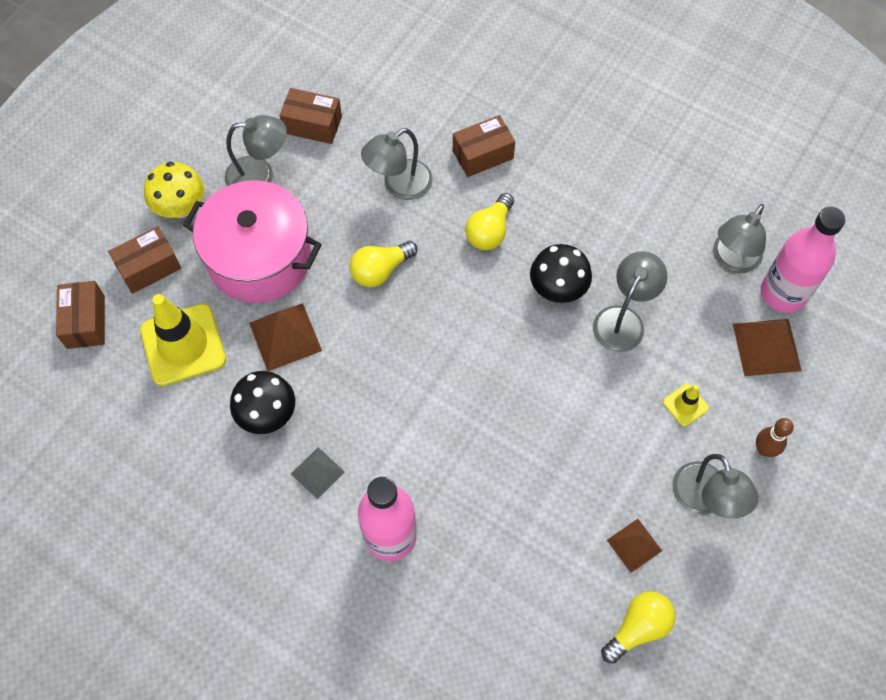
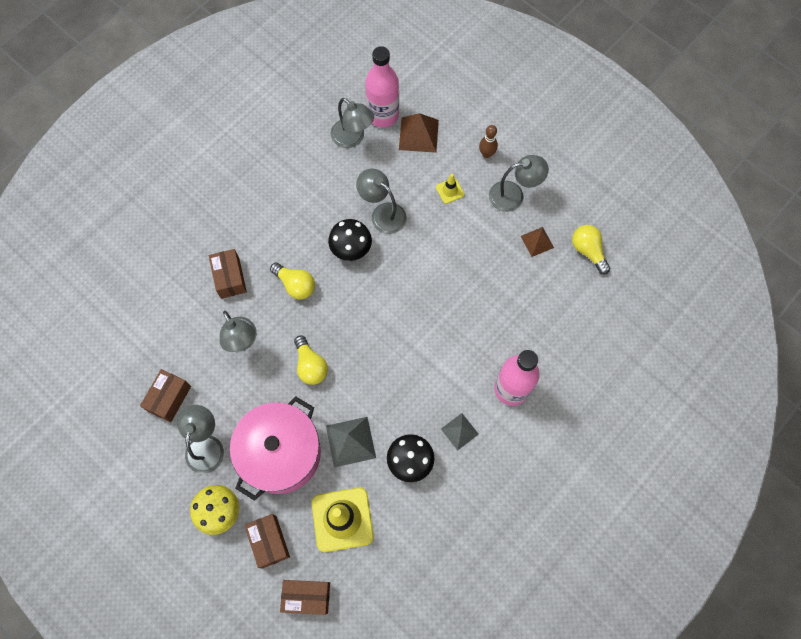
camera: 80 degrees left, 5 degrees up
brown pyramid [249,303,322,371] -> grey pyramid [326,417,376,468]

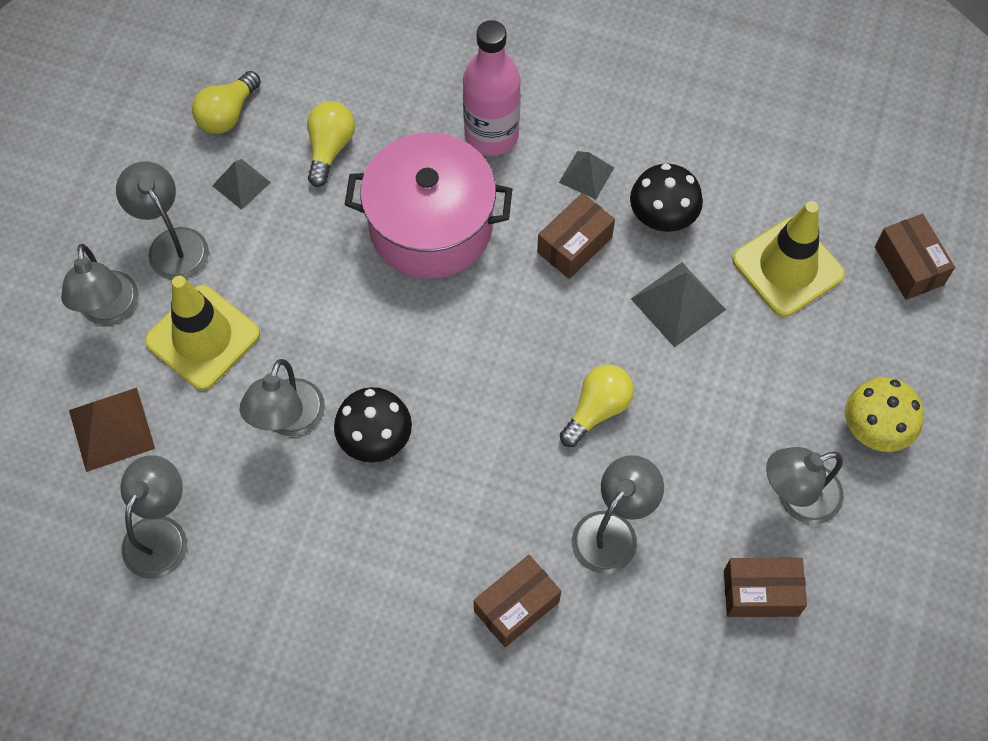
camera: 115 degrees left, 5 degrees down
pink pot [230,396,321,501] -> pink pot moved to [345,133,512,279]
brown box [244,514,290,568] -> brown box moved to [537,193,615,279]
yellow light bulb [270,263,315,300] -> yellow light bulb moved to [307,101,355,187]
pink bottle [365,46,399,128] -> none
yellow traffic cone [436,174,464,204] -> yellow traffic cone [145,276,260,390], size x2.15
brown bowling pin [479,125,498,158] -> grey lamp [61,244,138,325]
brown pyramid [521,227,554,257] -> grey pyramid [212,159,271,210]

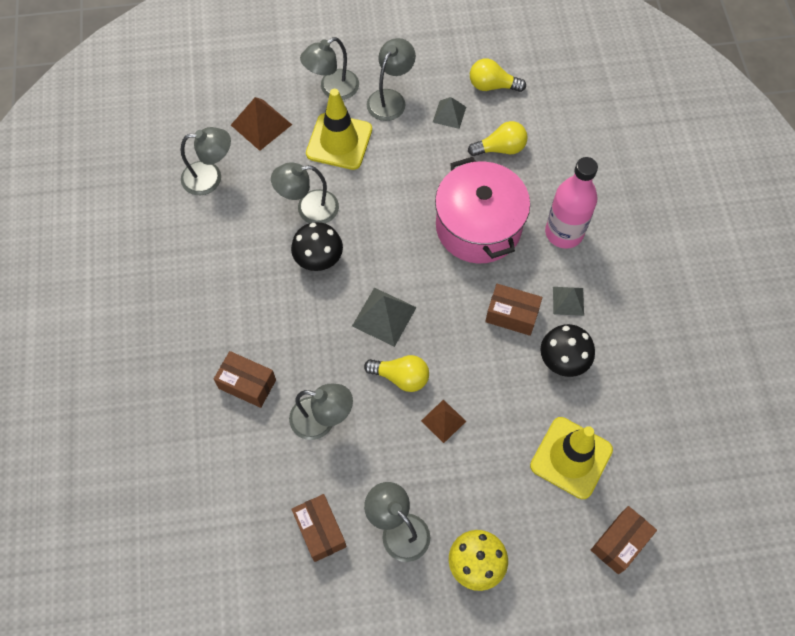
camera: 65 degrees right, 0 degrees up
grey pyramid [631,262,726,347] -> grey pyramid moved to [352,288,417,347]
none -> brown pyramid [421,400,466,443]

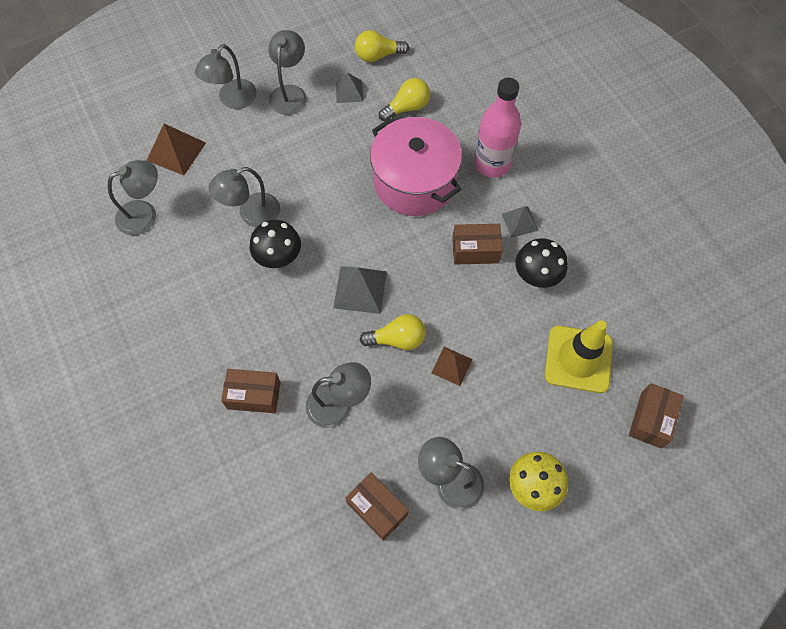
camera: 20 degrees left, 0 degrees up
yellow traffic cone [306,89,372,170] -> none

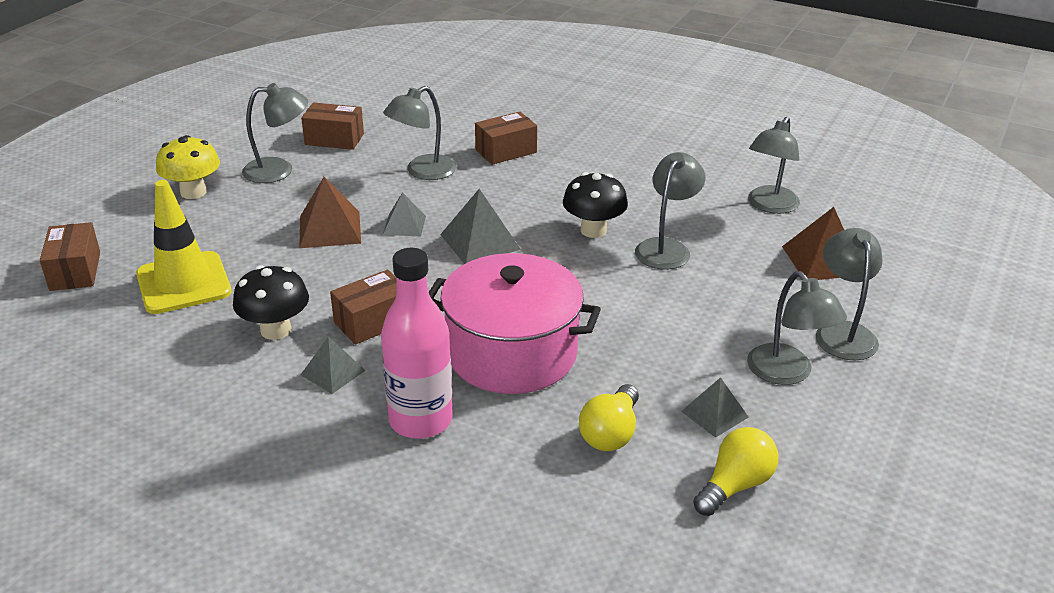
camera: 145 degrees right, 30 degrees down
yellow light bulb [360,314,426,350] -> grey pyramid [383,192,426,236]
brown pyramid [431,347,473,386] -> brown pyramid [299,177,361,248], size x1.57

